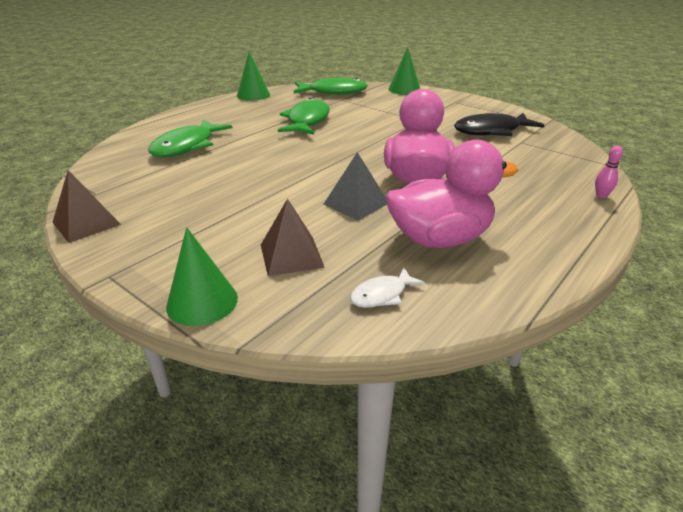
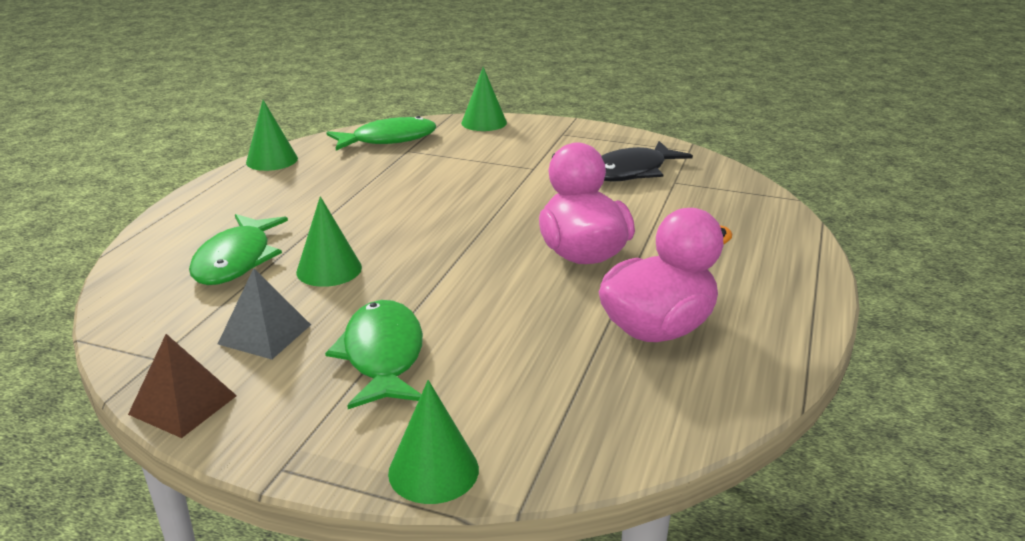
camera: 20 degrees left, 5 degrees down
brown pyramid [261,198,325,276] -> none
green fish [278,98,330,135] -> green fish moved to [325,300,423,409]
grey pyramid [324,152,387,221] -> grey pyramid moved to [218,268,311,359]
white fish [350,267,425,308] -> none
pink bowling pin [595,146,623,198] -> none
none -> green cone [296,196,362,287]

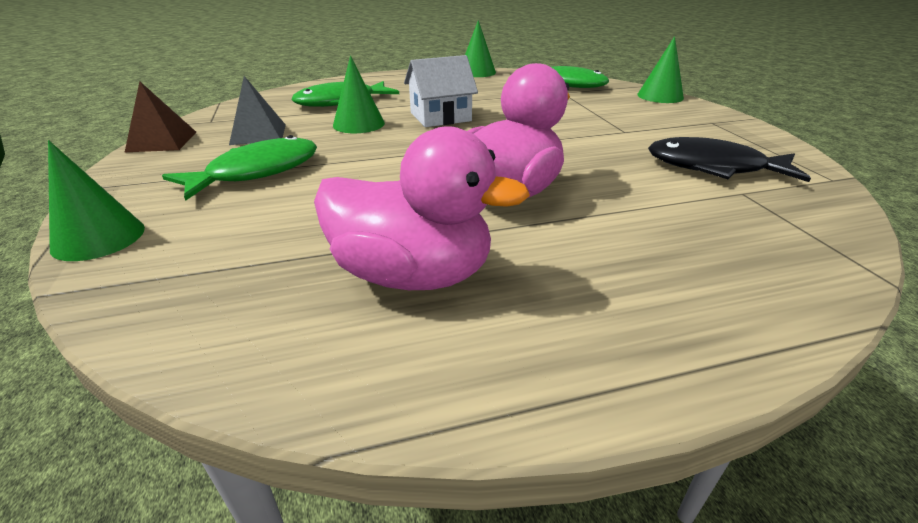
camera: 55 degrees right, 5 degrees up
none -> white house [404,55,478,127]

